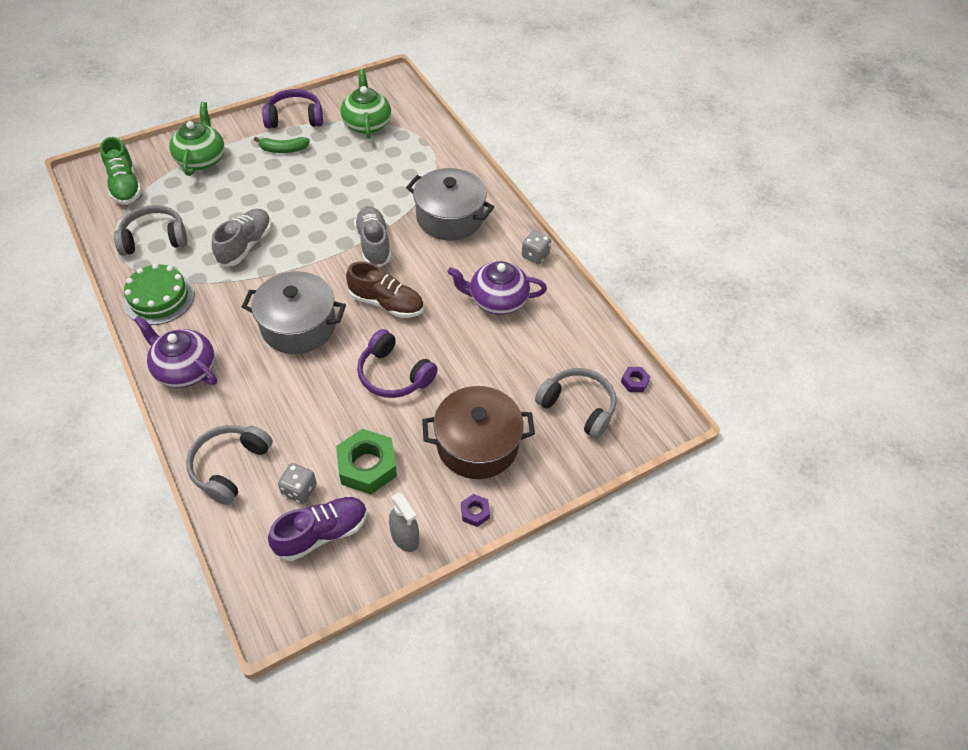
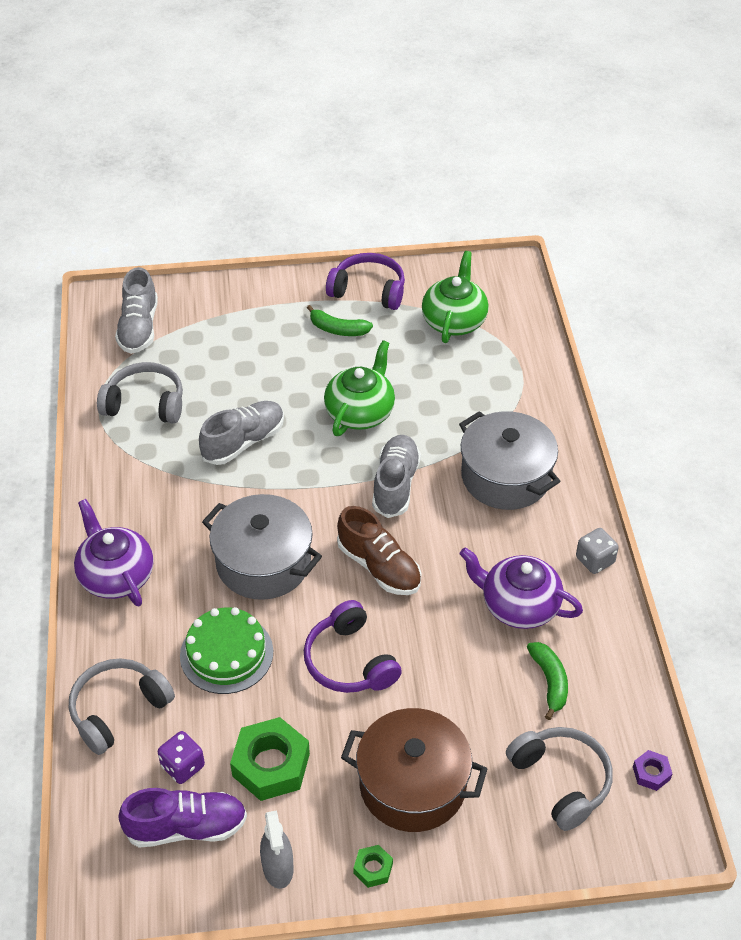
camera: 25 degrees right, 5 degrees down
green shoe [100,137,142,205] -> grey shoe [115,267,158,354]
green cake [123,263,194,325] -> green cake moved to [180,607,273,694]
green teapot [169,102,225,176] -> green teapot moved to [324,340,395,436]
grey dice [278,463,317,504] -> purple dice [158,731,205,784]
purple nut [461,494,490,527] -> green nut [353,845,393,888]
none -> green banana [527,642,568,720]

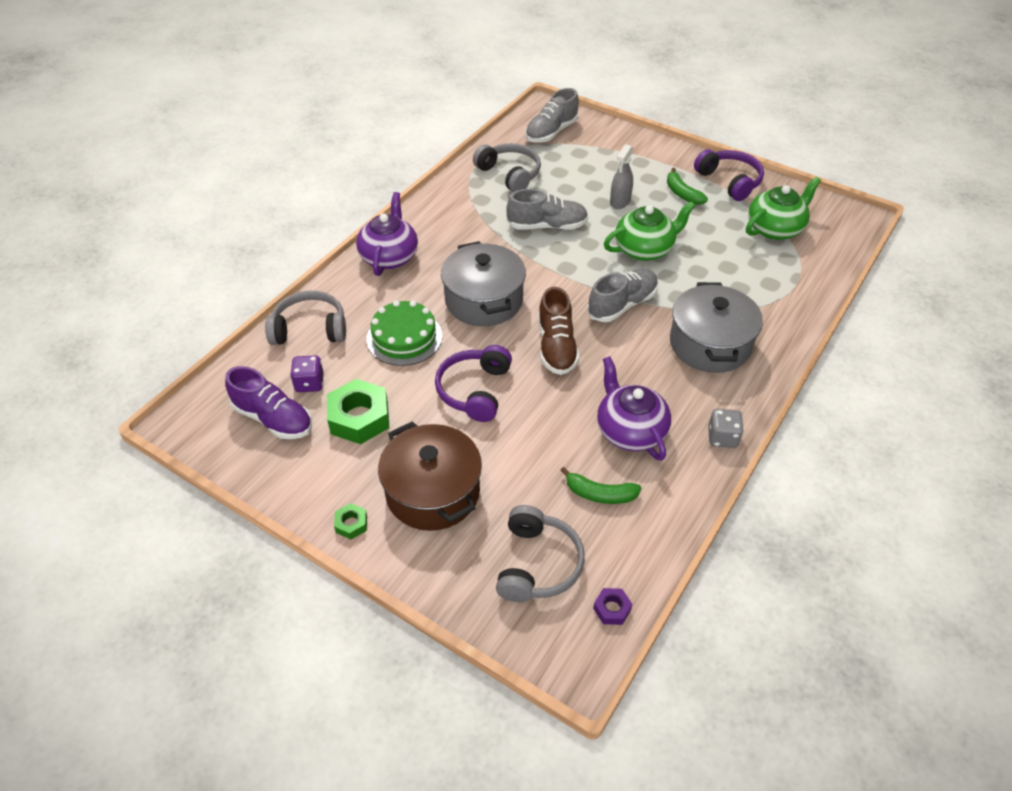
camera: 40 degrees right, 0 degrees up
grey spray bottle [260,810,294,889] -> grey spray bottle moved to [610,145,633,209]
green banana [527,642,568,720] -> green banana turned 75 degrees clockwise [560,467,641,504]

